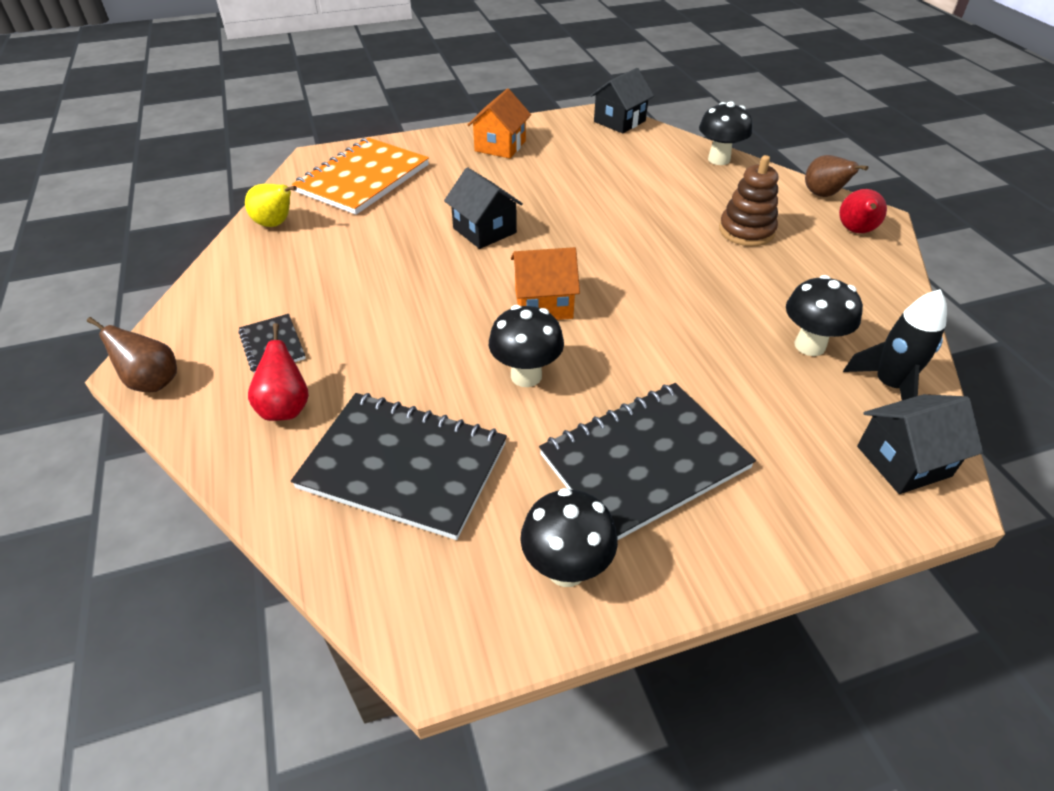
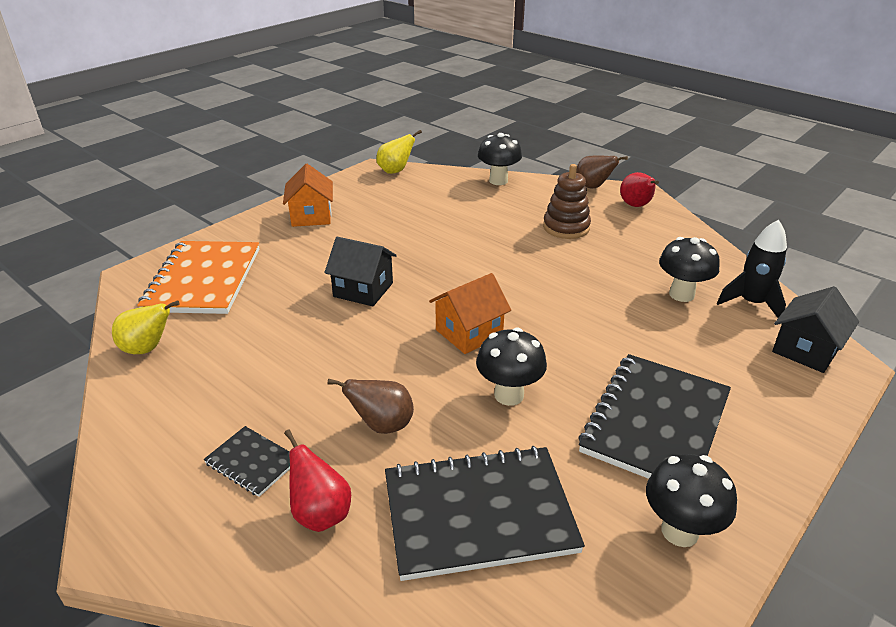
camera: 30 degrees left, 10 degrees down
brown pear [87,317,177,392] -> brown pear moved to [327,379,414,434]
black house [590,68,654,133] -> yellow pear [376,130,422,174]

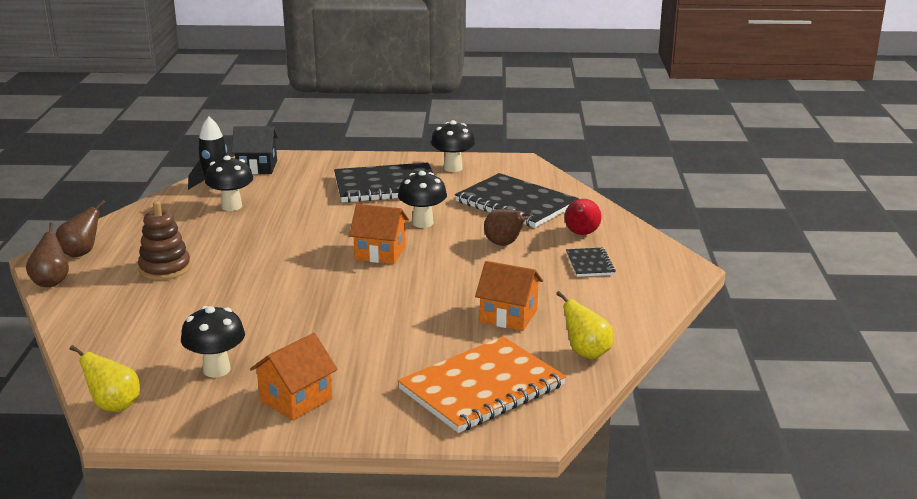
camera: 130 degrees left, 10 degrees down
black house [324,237,397,306] -> none
black mushroom [478,133,522,185] -> black mushroom moved to [181,306,245,377]
red pear [620,172,659,207] -> brown pear [56,200,106,258]
none -> orange house [475,261,543,331]

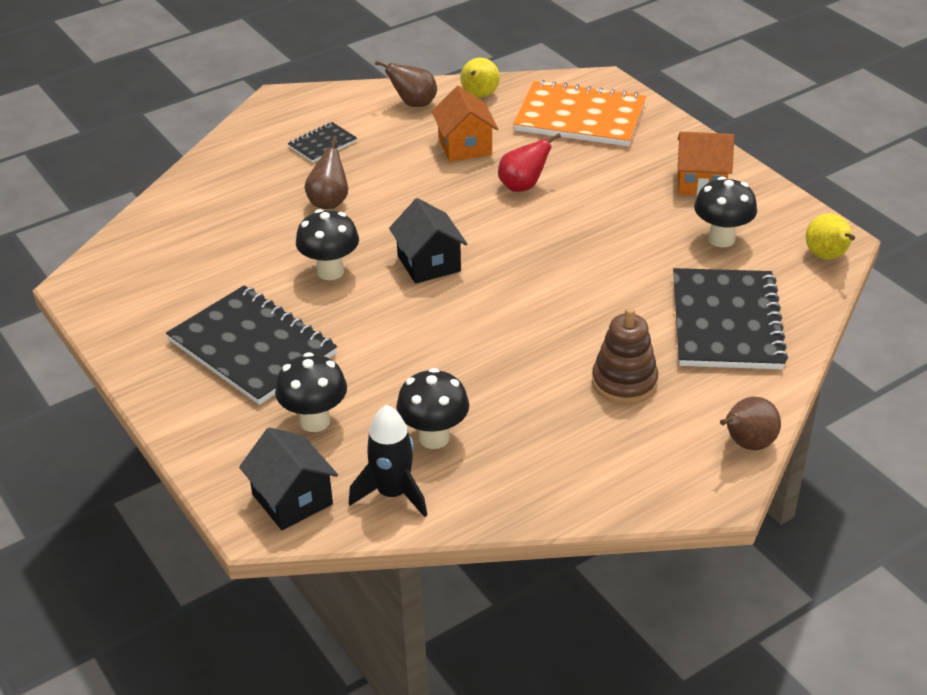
camera: 125 degrees left, 15 degrees up
brown pear [56,200,106,258] -> brown pear moved to [375,61,437,107]
orange house [349,204,409,264] -> black house [389,198,467,284]
black mushroom [431,120,475,172] -> black mushroom moved to [275,352,347,432]
black notebook [455,173,579,228] -> black notebook moved to [673,268,788,369]
red pear [565,199,602,235] -> red pear moved to [498,133,561,192]

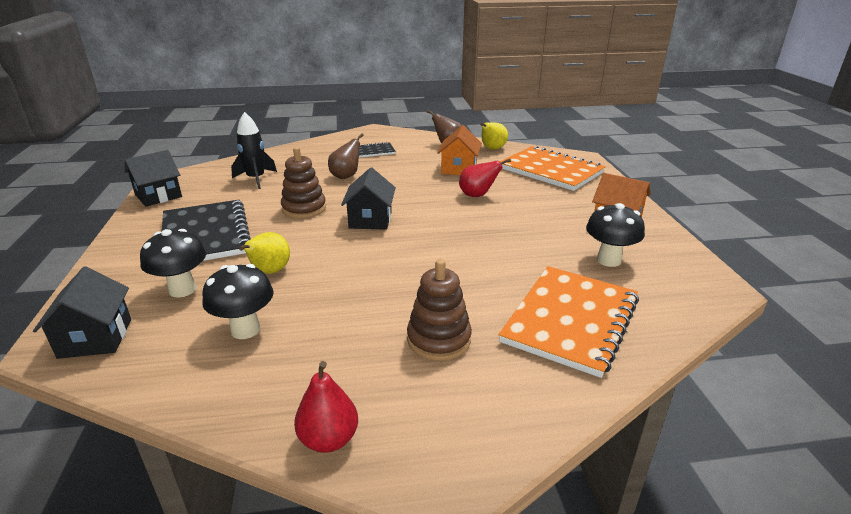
camera: 25 degrees right, 10 degrees down
black mushroom [296,209,359,280] -> brown stacking toy [281,147,326,218]
black rocket [349,405,427,517] -> black rocket moved to [231,112,277,189]
black notebook [673,268,788,369] -> orange notebook [499,266,639,378]
brown pear [720,397,781,450] -> none
yellow pear [806,213,855,260] -> yellow pear moved to [239,232,290,274]
none -> black house [124,150,182,207]
none -> red pear [294,361,358,453]

